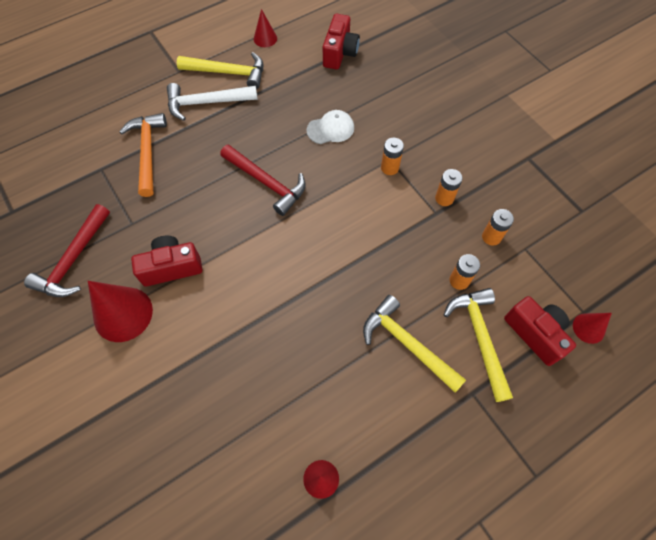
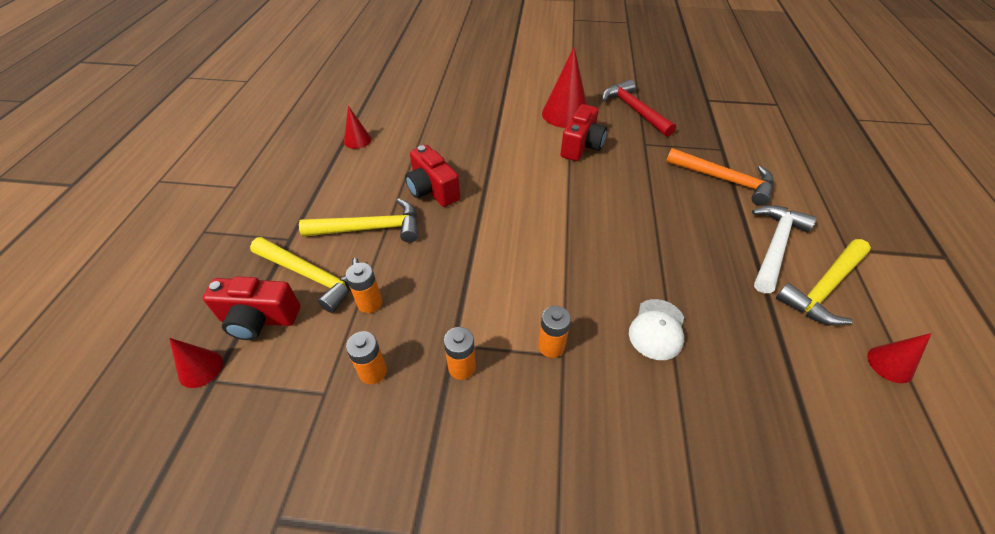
camera: 130 degrees right, 15 degrees down
red hammer [220,144,305,216] -> none
red camera [323,14,360,70] -> red camera moved to [405,145,460,207]

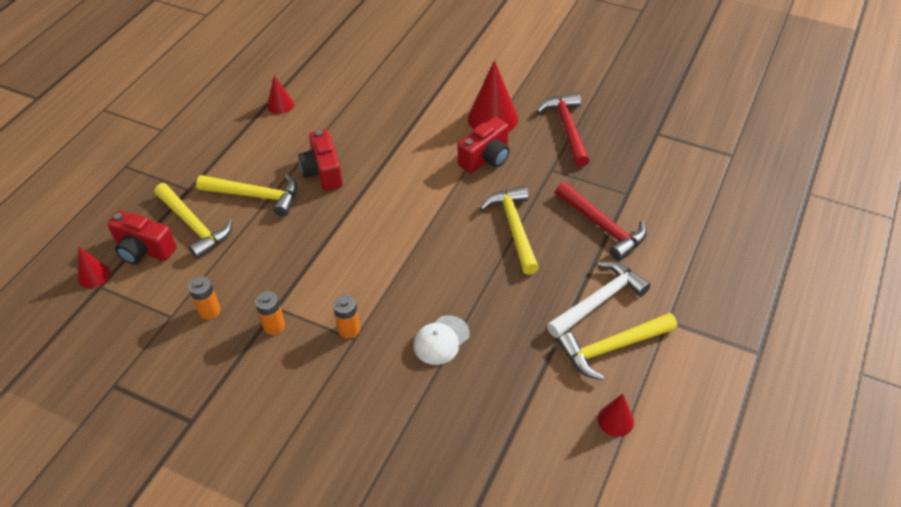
camera: 20 degrees right, 0 degrees up
orange battery [346,263,382,313] -> none
orange hammer [666,148,774,206] -> red hammer [555,182,647,261]
none -> yellow hammer [480,186,539,274]

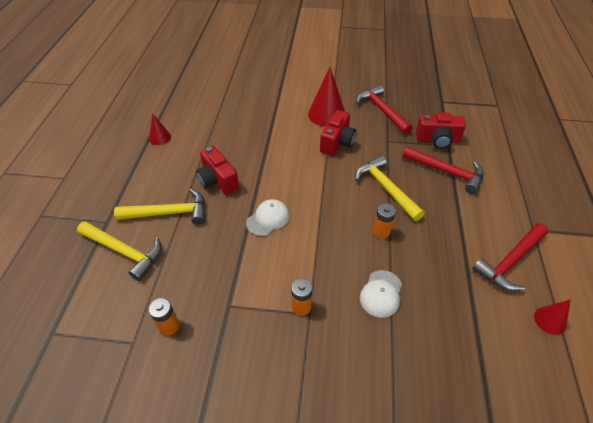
camera: 20 degrees left, 0 degrees up
red cone [78,247,110,288] -> none
red camera [108,211,177,264] -> red camera moved to [416,112,466,149]
orange battery [255,291,285,335] -> orange battery moved to [373,203,396,239]
white hammer [547,261,651,338] -> none
yellow hammer [558,313,677,380] -> red hammer [472,223,548,291]
none -> white cap [246,199,290,236]

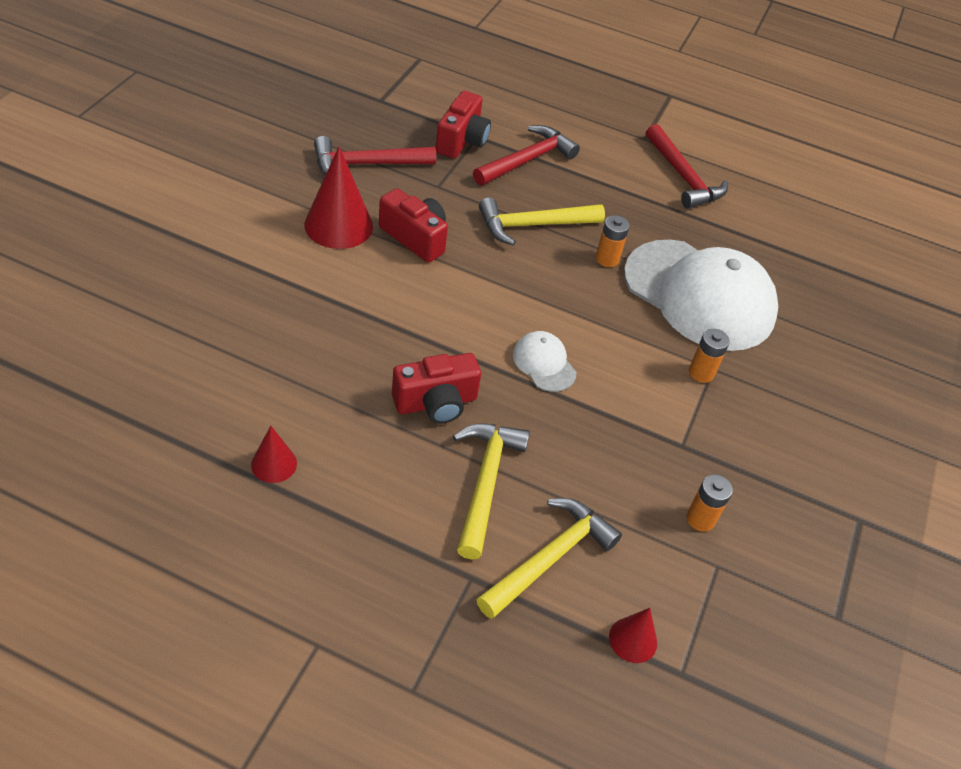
camera: 80 degrees left, 0 degrees up
white cap [360,270,402,318] -> white cap [624,239,778,351], size x2.37
red cone [534,300,571,335] -> red cone moved to [609,608,657,663]

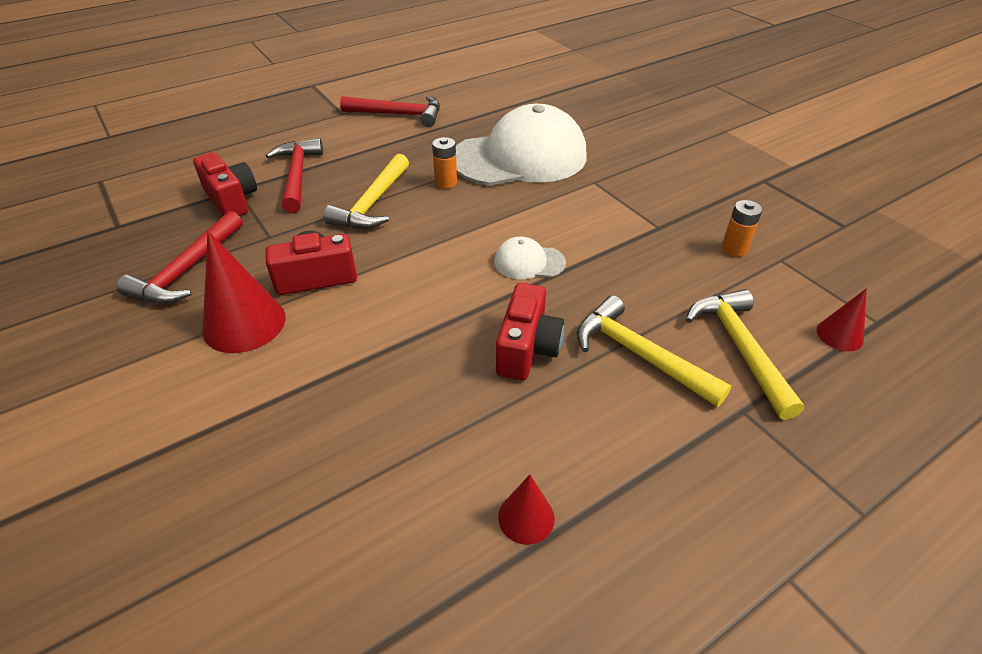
camera: 50 degrees left, 5 degrees down
orange battery [689,329,730,383] -> none

